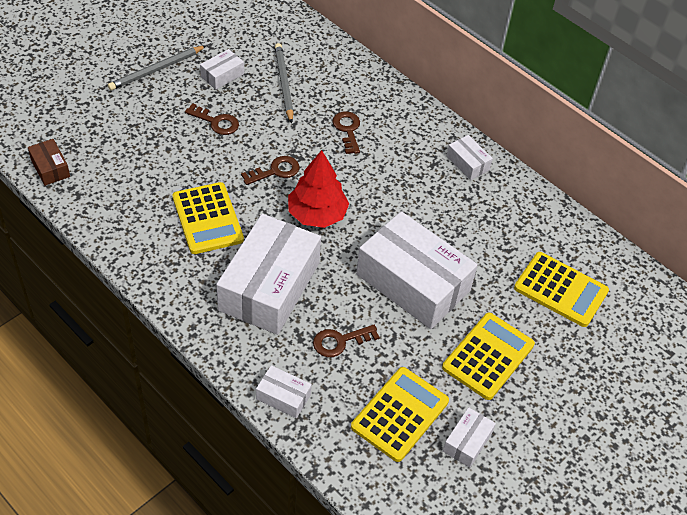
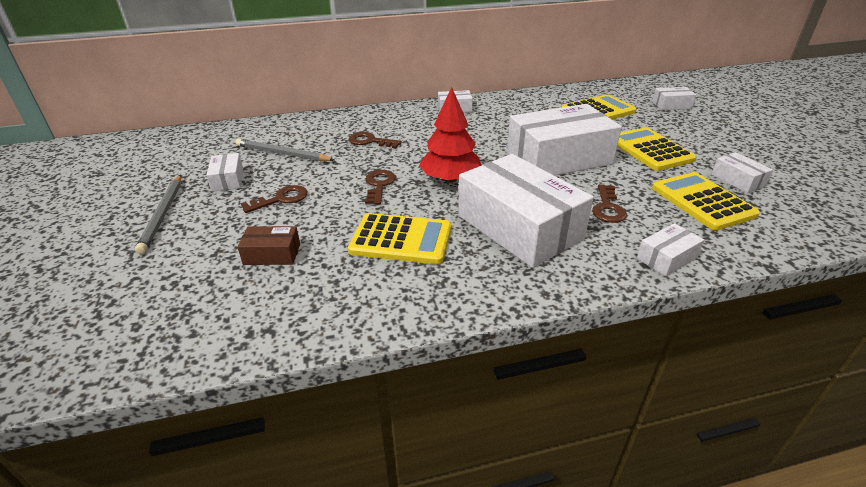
camera: 55 degrees left, 15 degrees down
brown box [28,139,70,186] -> brown box moved to [237,226,300,265]
none -> white box [652,87,696,110]

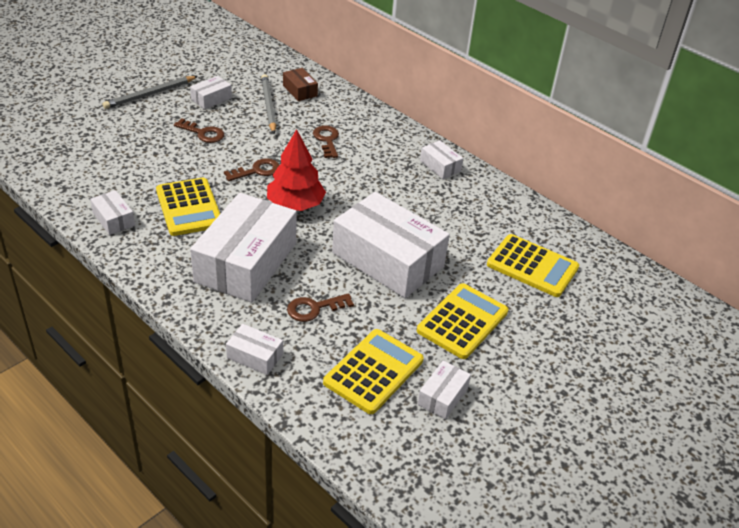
camera: 55 degrees right, 5 degrees up
brown box [237,226,300,265] -> brown box moved to [283,68,318,101]
white box [652,87,696,110] -> white box moved to [90,190,135,235]

